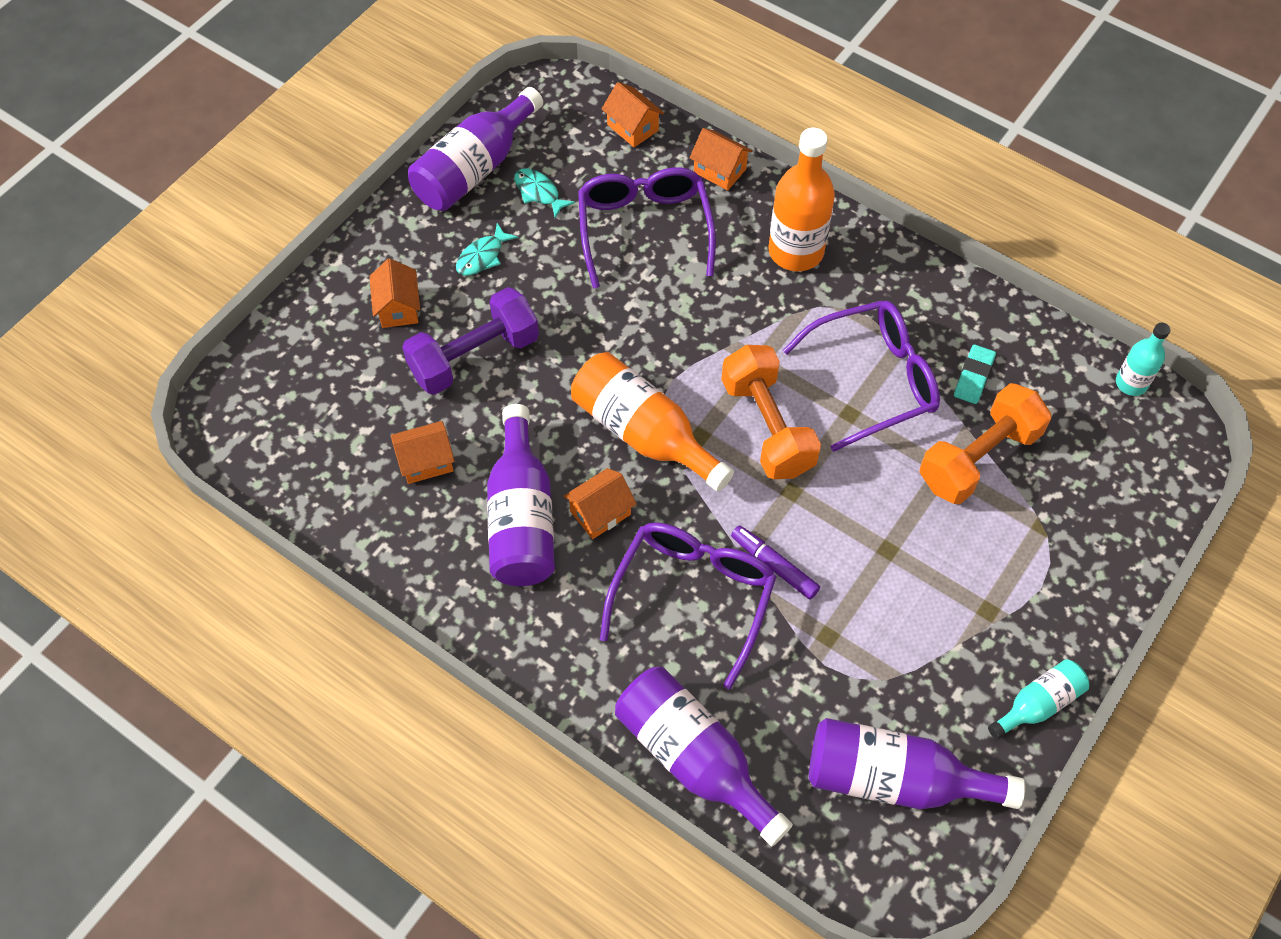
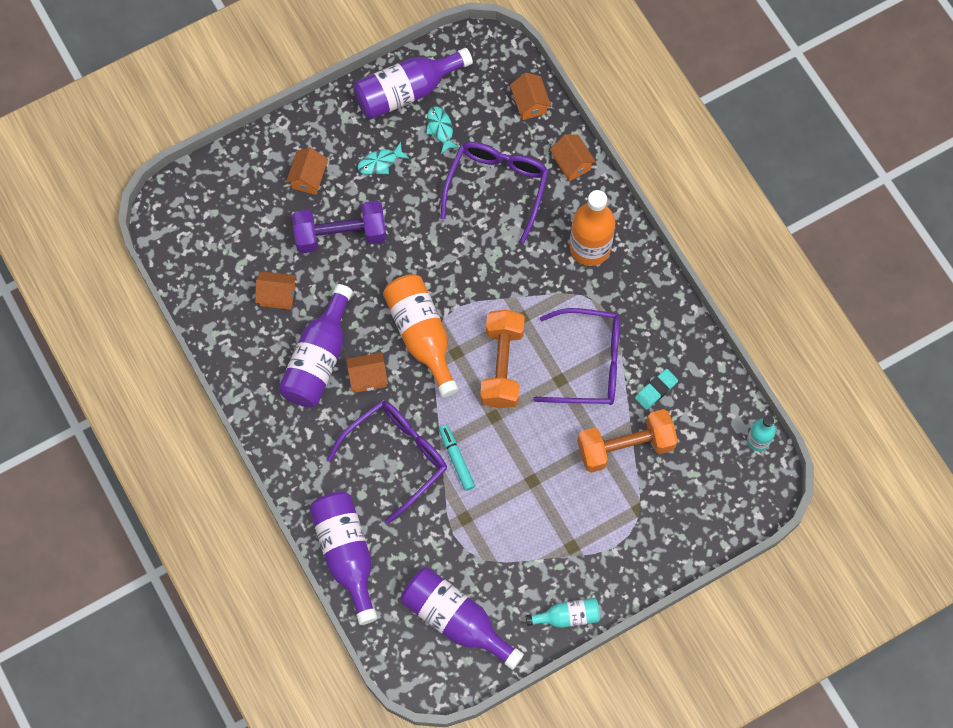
camera: 25 degrees right, 10 degrees up
purple marker [731,525,820,599] -> turquoise marker [439,425,475,491]

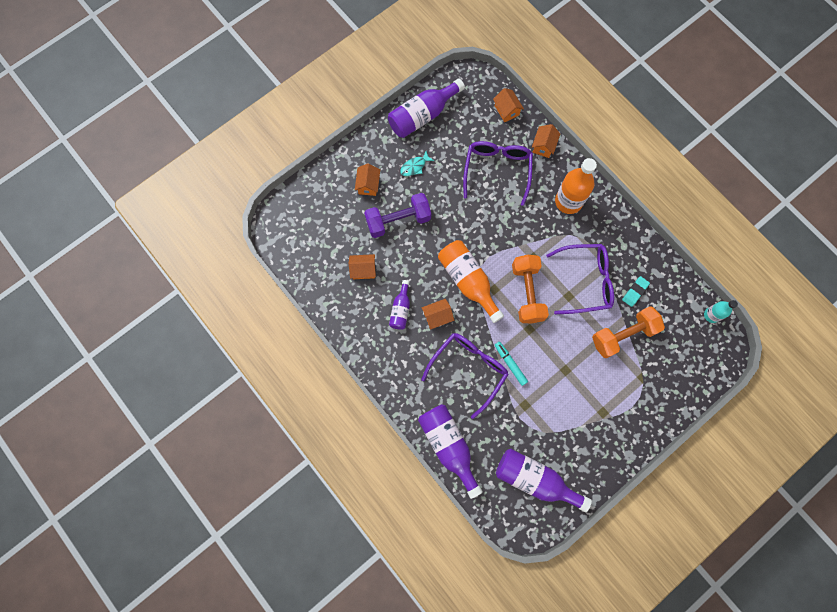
camera: 10 degrees left, 5 degrees up
purple bottle [278,284,353,408] -> purple bottle [389,280,410,330], size x0.55
turquoise fish [426,106,460,154] -> none
turquoise bottle [526,598,600,628] -> none
orange house [550,134,596,181] -> orange house turned 60 degrees clockwise [532,124,560,158]

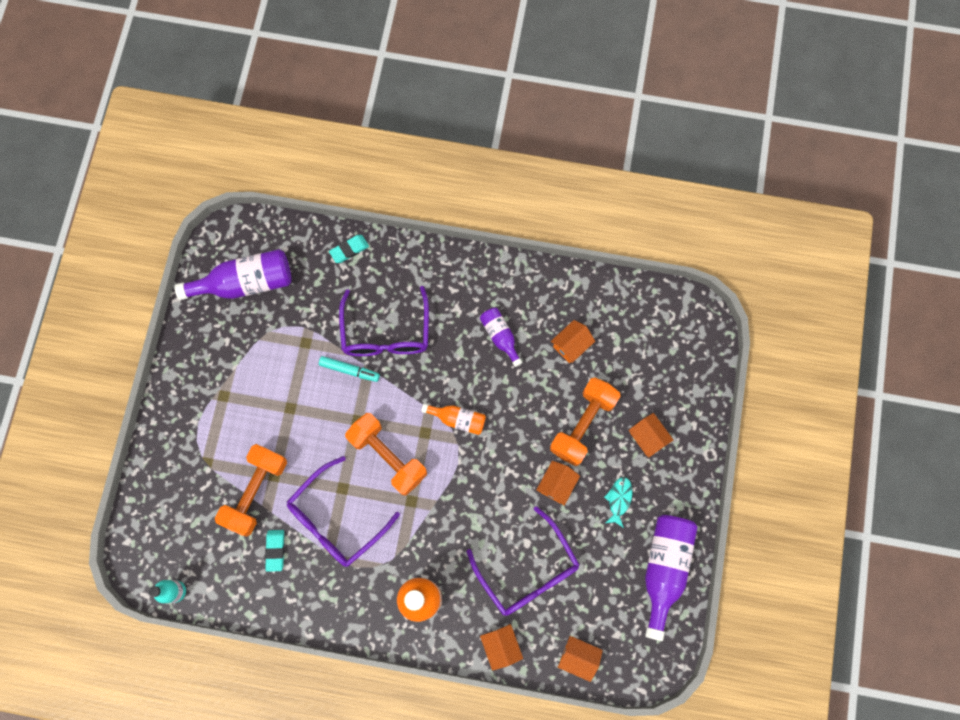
camera: 140 degrees right, 0 degrees up
purple dumbbell [364,193,431,238] -> orange dumbbell [550,377,621,466]
purple bottle [418,404,483,499] -> turquoise eraser [329,235,369,263]
orange house [422,299,454,330] -> orange house moved to [537,461,580,506]
orange bottle [438,240,504,323] -> orange bottle [421,403,486,435], size x0.55

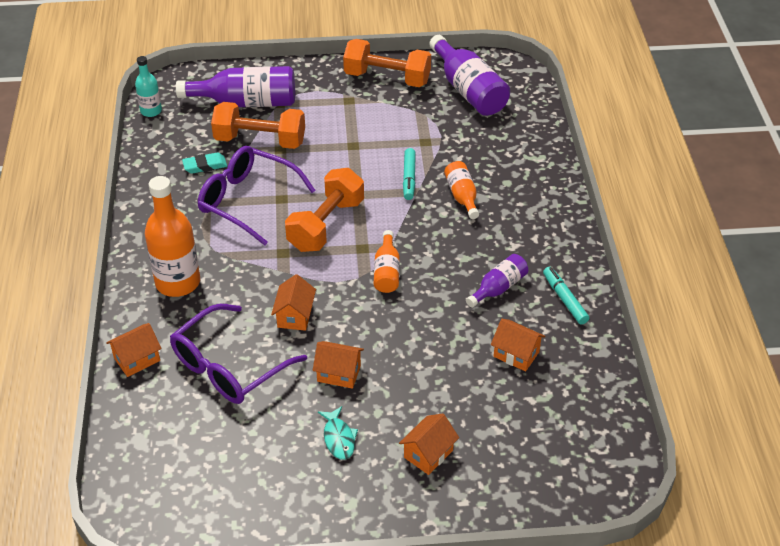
camera: 75 degrees right, 30 degrees down
turquoise eraser [329,235,369,263] -> none
purple glasses [339,286,429,356] -> orange bottle [444,161,479,219]
orange dumbbell [550,377,621,466] -> orange dumbbell moved to [343,39,431,87]
orange house [558,636,603,682] -> orange house moved to [271,274,316,331]
turquoise fish [604,477,633,528] -> turquoise fish turned 75 degrees clockwise [318,406,358,460]
purple bottle [645,515,698,641] -> purple bottle moved to [176,66,295,107]
none -> turquoise marker [543,267,589,324]

